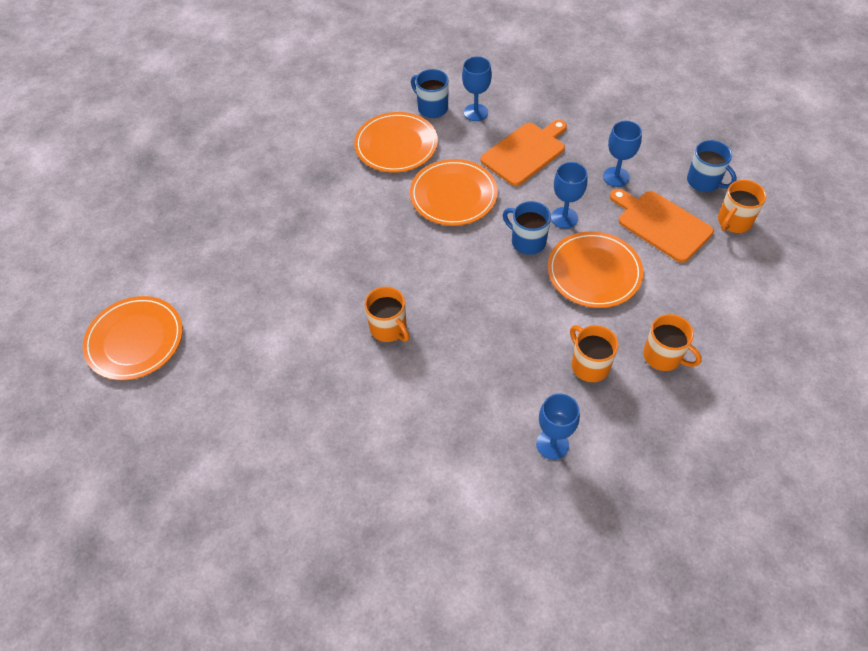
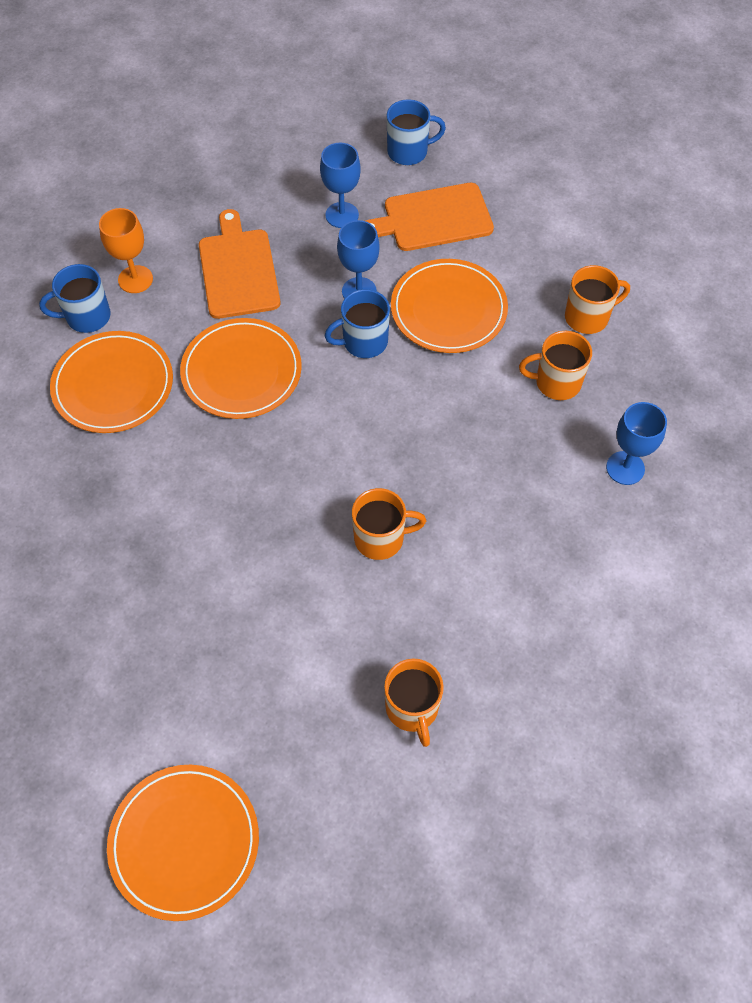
camera: 60 degrees left, 5 degrees up
blue goblet [462,57,492,121] -> orange goblet [99,208,153,293]
orange mug [718,180,766,233] -> orange mug moved to [384,659,444,747]

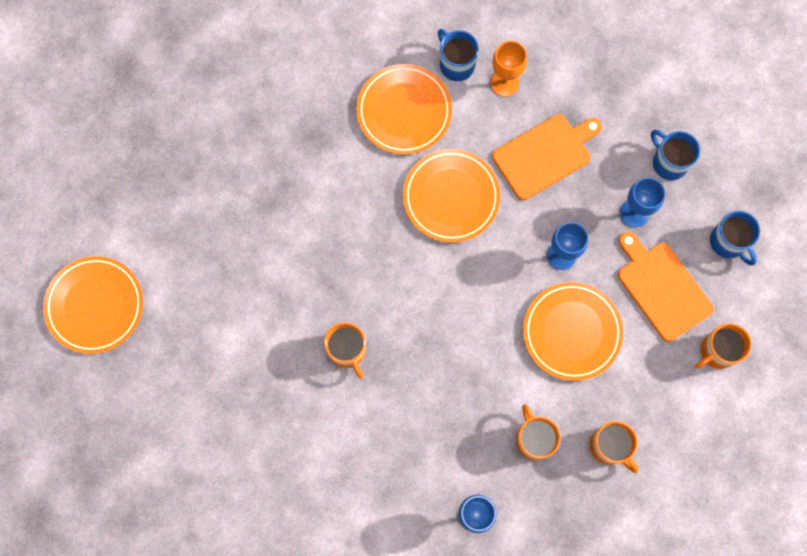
camera: 70 degrees right, 15 degrees up
blue mug [325,289,390,358] -> blue mug moved to [651,130,700,180]
orange mug [384,659,444,747] -> orange mug moved to [695,323,752,369]

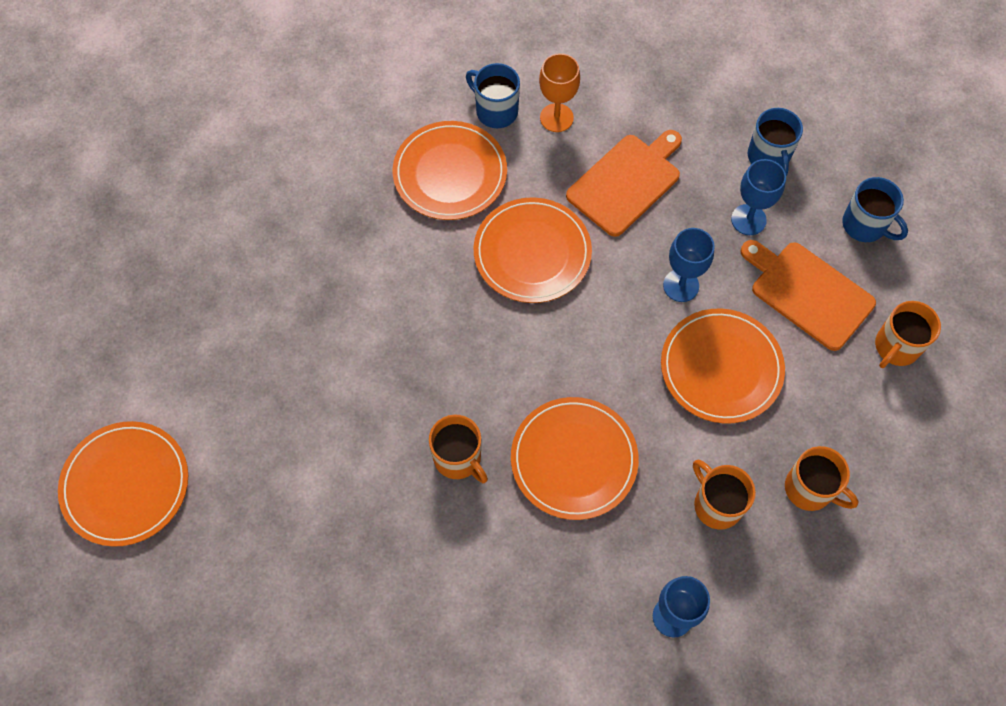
camera: 15 degrees left, 10 degrees down
blue mug [651,130,700,180] -> blue mug turned 135 degrees counterclockwise [748,108,803,176]
none -> orange plate [511,397,639,520]

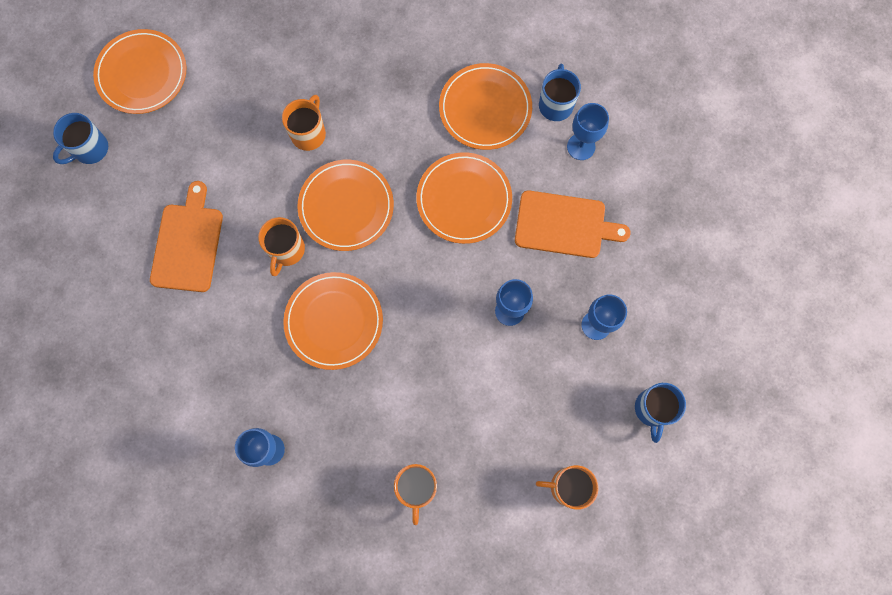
camera: 55 degrees right, 10 degrees up
orange goblet [539,53,580,132] -> blue goblet [567,103,609,160]
orange plate [661,309,785,424] -> orange plate moved to [297,160,394,251]
orange mug [693,460,756,530] -> orange mug moved to [282,95,326,151]
orange cutting board [740,240,876,351] -> orange cutting board moved to [150,181,223,292]
blue mug [748,108,803,176] -> blue mug moved to [53,113,108,164]

